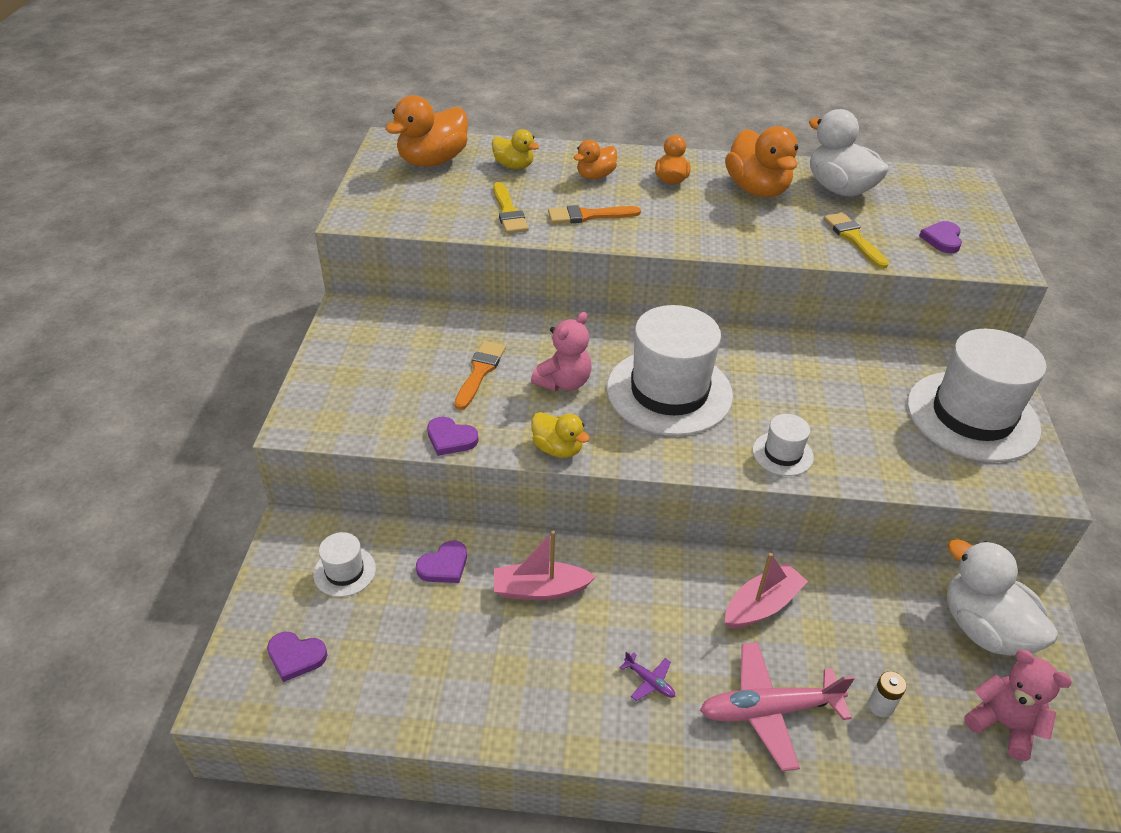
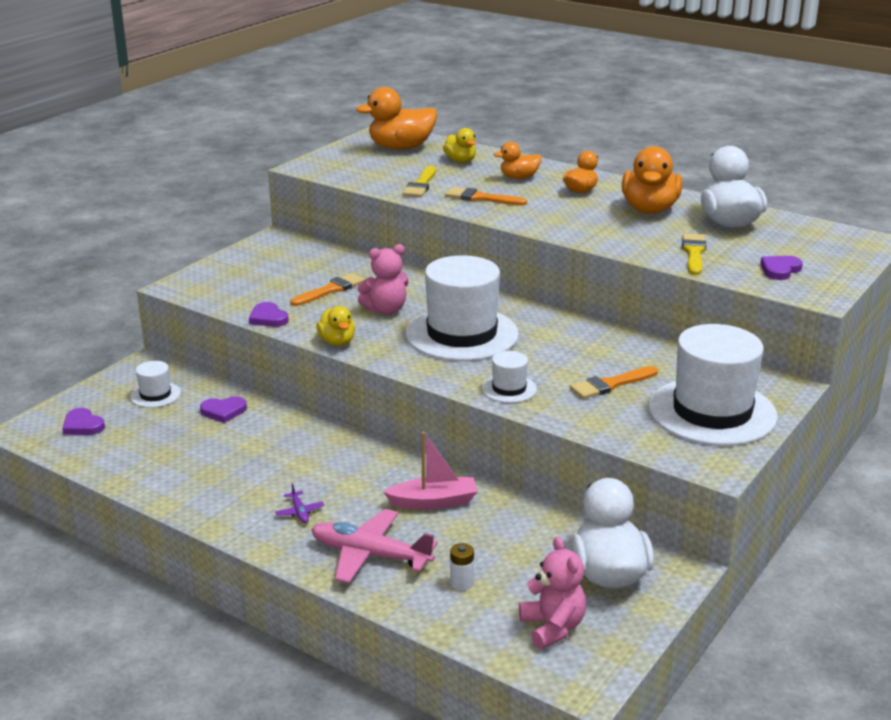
camera: 30 degrees right, 15 degrees down
pink boat [494,531,596,600] -> none
none -> orange brush [570,366,658,399]

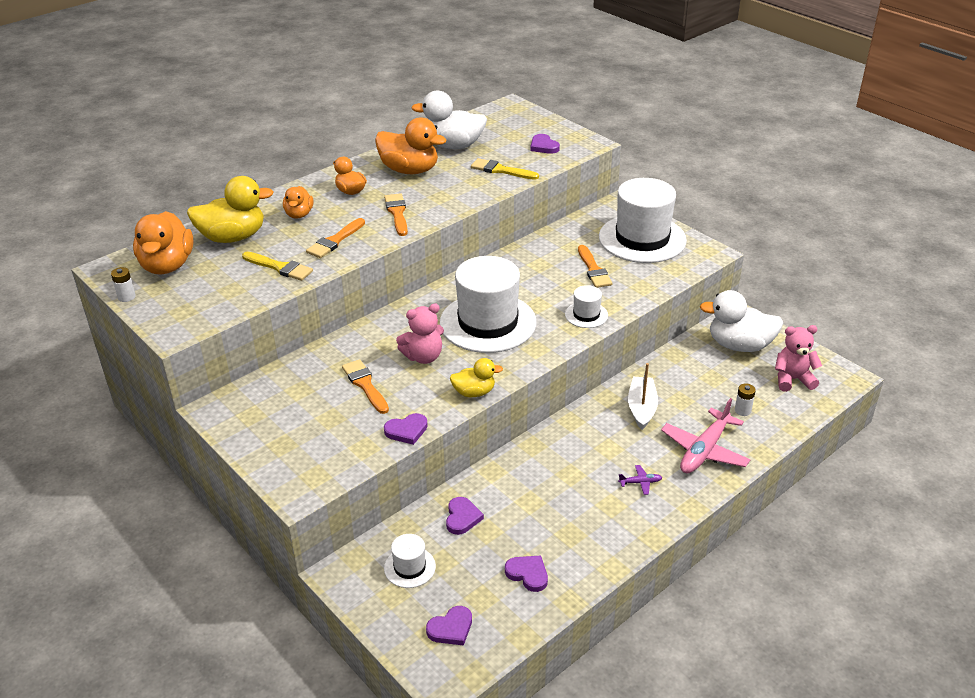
camera: 75 degrees left, 10 degrees up
pink teddy bear [357,244,409,314] -> pink teddy bear turned 75 degrees clockwise [396,303,444,364]
pink boat [384,432,478,510] -> white boat [628,363,658,430]
yellow duck [443,128,476,163] -> yellow duck [187,176,274,243], size x1.77
none -> white battery [111,267,136,302]
none -> orange brush [384,193,408,236]
none -> purple heart [505,555,548,592]

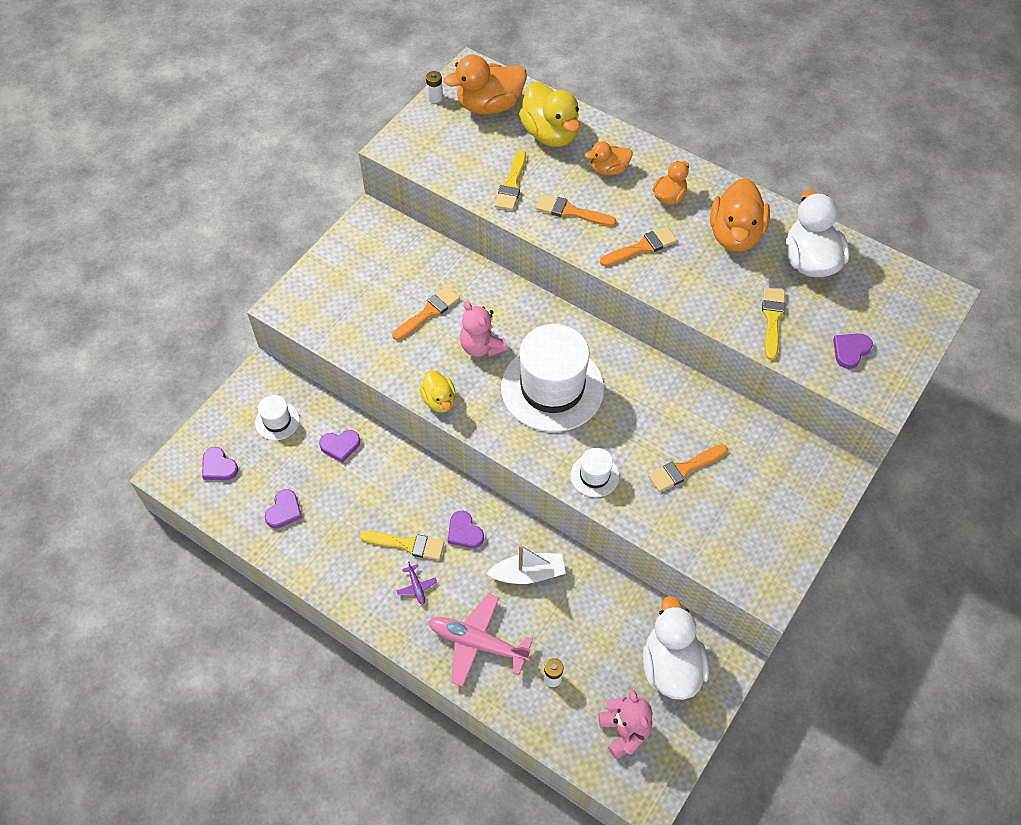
camera: 75 degrees right, 20 degrees up
purple heart [384,413,428,445] -> purple heart moved to [448,511,484,548]
white hat [599,178,687,263] -> none
none -> yellow brush [360,531,445,560]

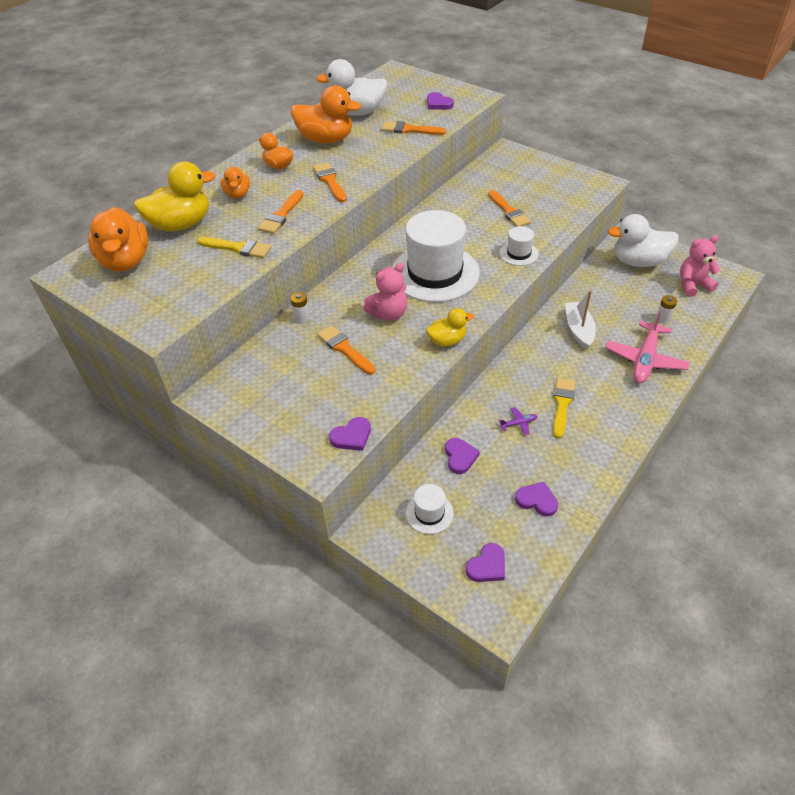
camera: 85 degrees left, 10 degrees down
purple plane [397,562,437,605] -> purple plane moved to [499,407,537,436]
white battery [426,71,443,103] -> white battery moved to [290,292,310,324]
purple heart [448,511,484,548] -> purple heart moved to [329,417,371,451]
yellow brush [762,287,785,360] -> orange brush [381,121,446,135]

